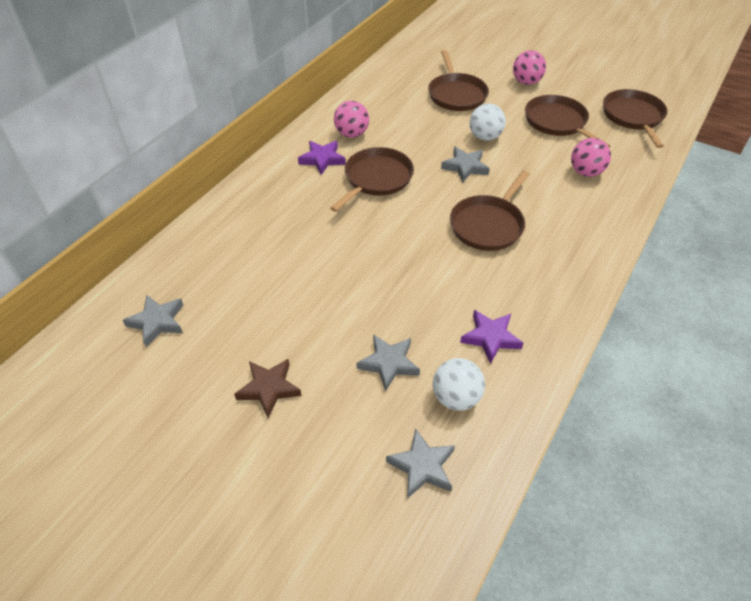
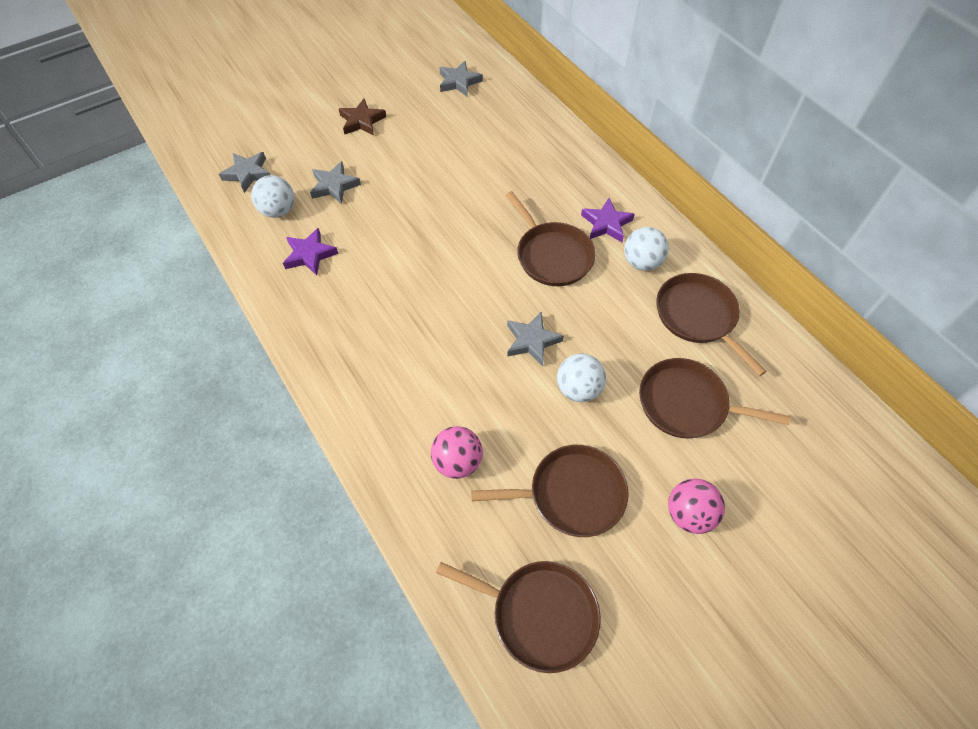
camera: 115 degrees right, 10 degrees up
pink ball [334,101,369,138] -> white ball [624,227,669,271]
brown pan [450,170,529,251] -> brown pan moved to [656,273,767,376]

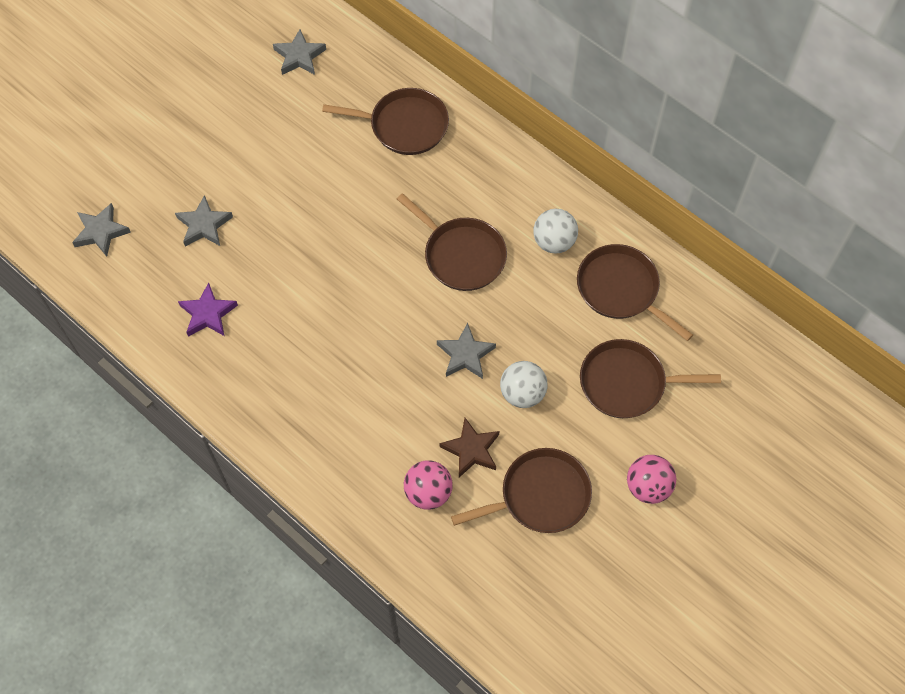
camera: 15 degrees left, 5 degrees up
white ball [251,175,294,218] -> none
brown star [339,99,386,136] -> brown star moved to [440,418,499,477]
brown pan [436,561,601,673] -> brown pan moved to [322,88,449,155]
purple star [581,198,635,242] -> none

